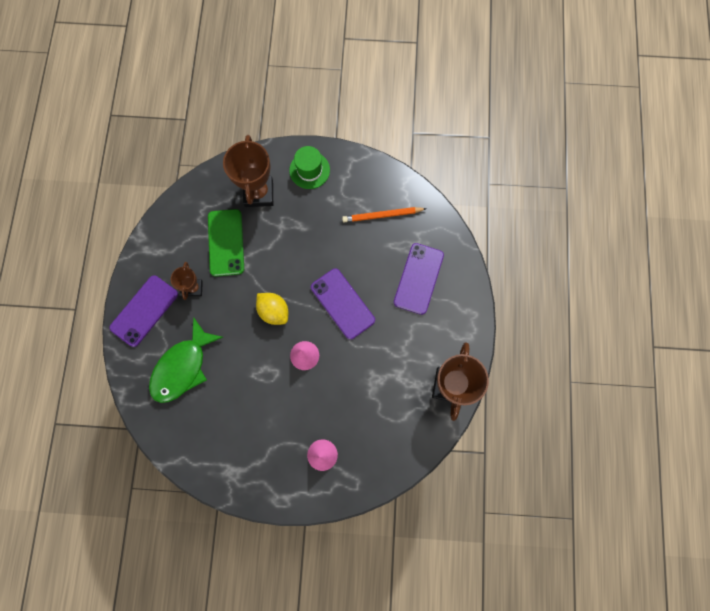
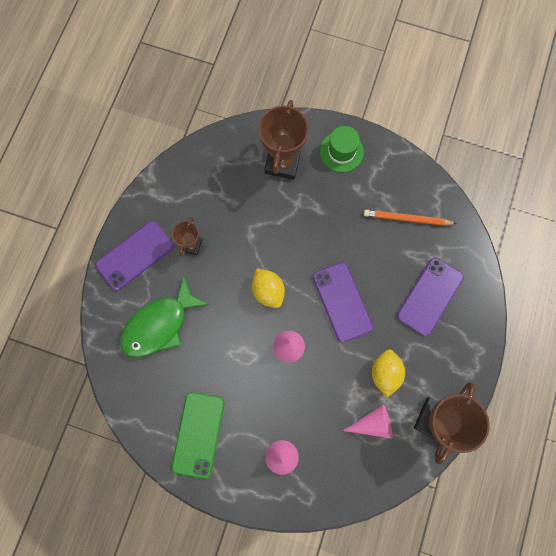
camera: 15 degrees right, 0 degrees up
green phone [208,209,244,277] -> green phone moved to [172,392,225,479]
none -> pink cone [343,405,392,438]
none -> yellow lemon [372,349,405,397]

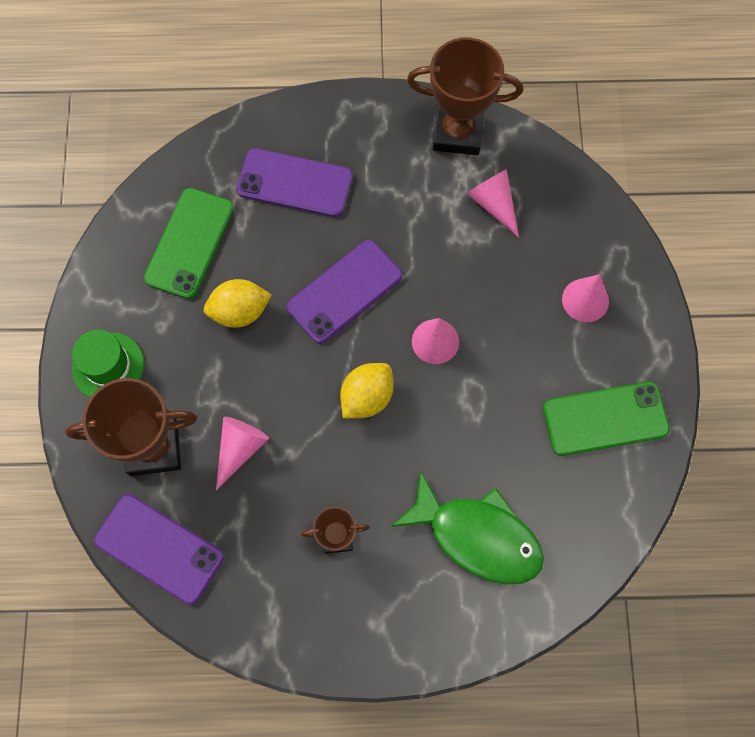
camera: 110 degrees left, 5 degrees down
purple phone [96,221,174,290] -> purple phone moved to [94,494,224,605]
orange pencil [364,210,457,226] -> green phone [144,188,234,299]
yellow lemon [372,349,405,397] -> yellow lemon moved to [204,279,272,328]
none -> pink cone [216,417,269,490]

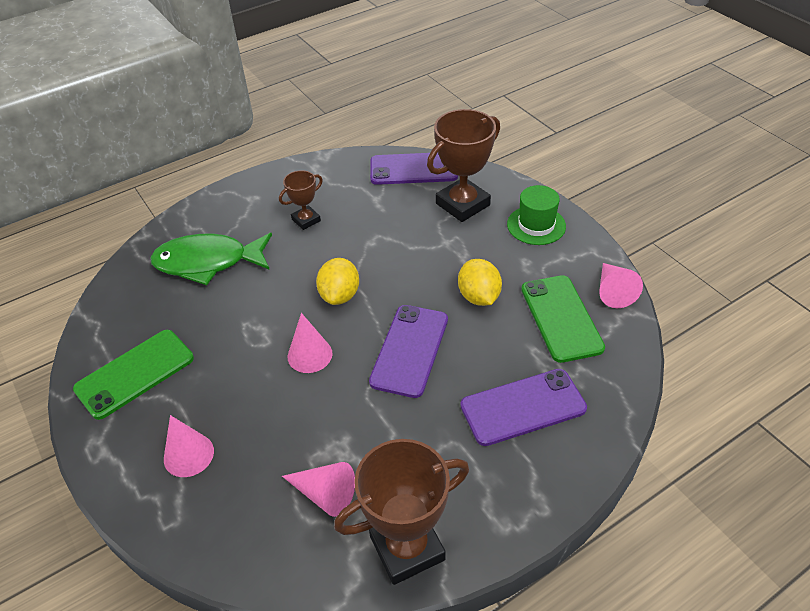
camera: 150 degrees right, 25 degrees down
yellow lemon [204,279,272,328] -> yellow lemon turned 60 degrees counterclockwise [458,259,502,306]
pink cone [216,417,269,490] -> pink cone moved to [599,263,643,308]

